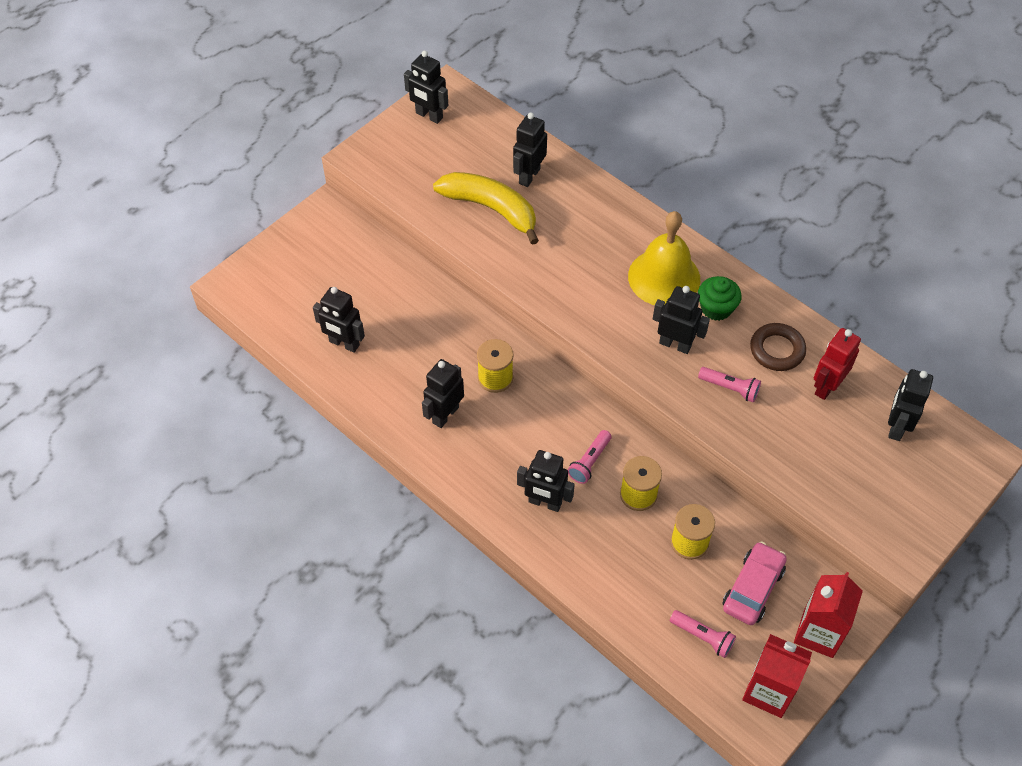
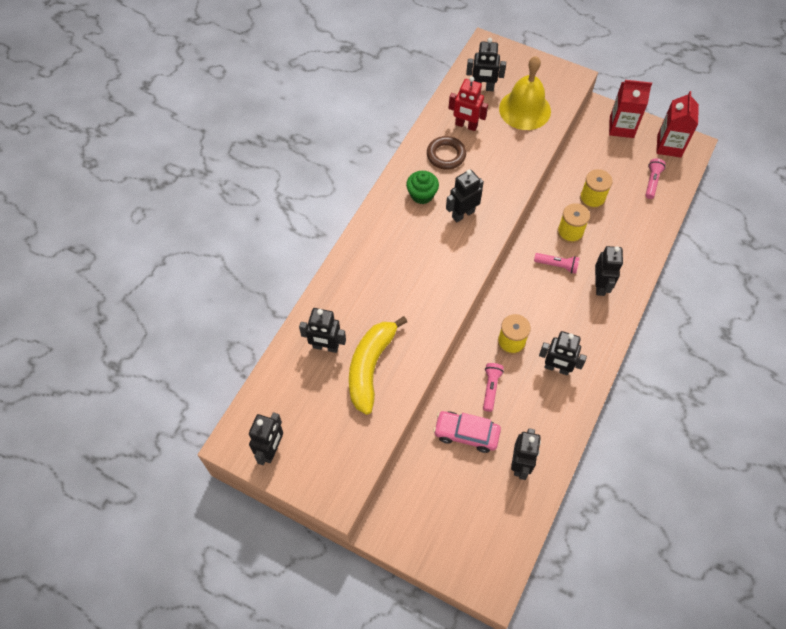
camera: 105 degrees left, 5 degrees up
yellow bell [628,211,700,306] -> yellow bell moved to [499,56,551,130]
black robot [653,286,710,354] -> black robot turned 45 degrees clockwise [446,169,484,222]
pink flashlight [698,367,761,402] -> pink flashlight moved to [483,363,504,412]
pink car [722,541,787,625] -> pink car moved to [433,411,501,453]

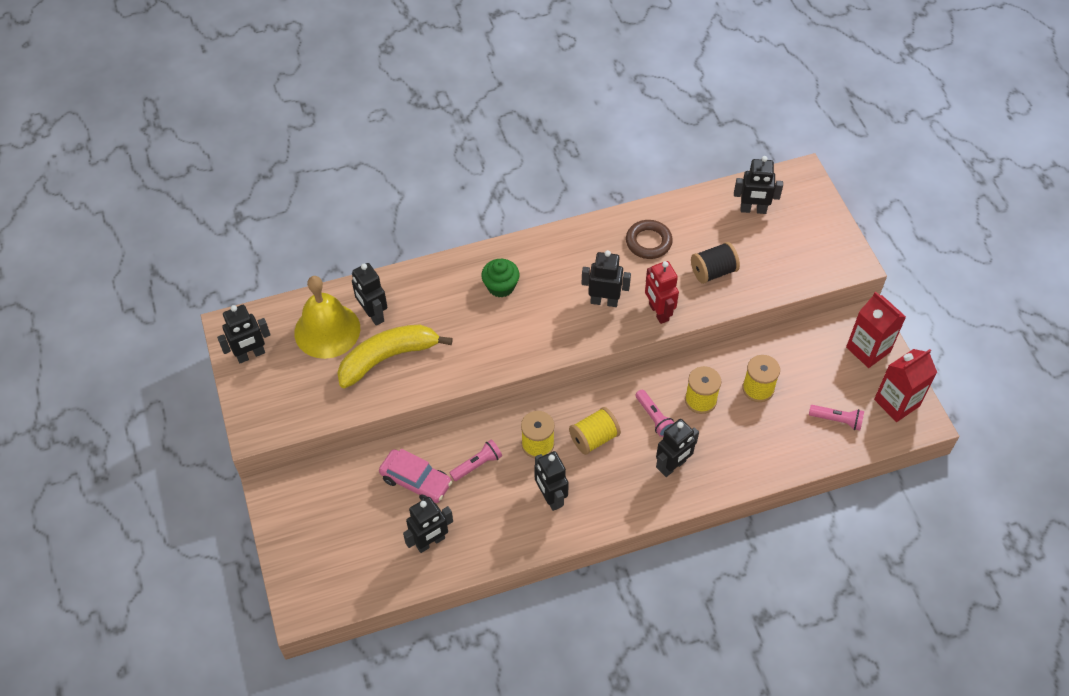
camera: 45 degrees right, 5 degrees down
green cupcake [406,171,439,204] -> green cupcake moved to [481,259,520,298]
pink car [433,411,501,453] -> pink car turned 150 degrees clockwise [379,449,452,503]
red robot [448,77,488,131] -> red robot moved to [645,261,679,324]
black robot [466,38,506,91] -> black robot turned 45 degrees counterclockwise [734,156,783,214]
yellow bell [499,56,551,130] -> yellow bell moved to [294,276,360,359]
pink flashlight [645,158,666,199] -> pink flashlight turned 45 degrees clockwise [809,405,864,430]
none -> yellow spool [569,407,621,455]
none -> black spool [691,242,740,284]

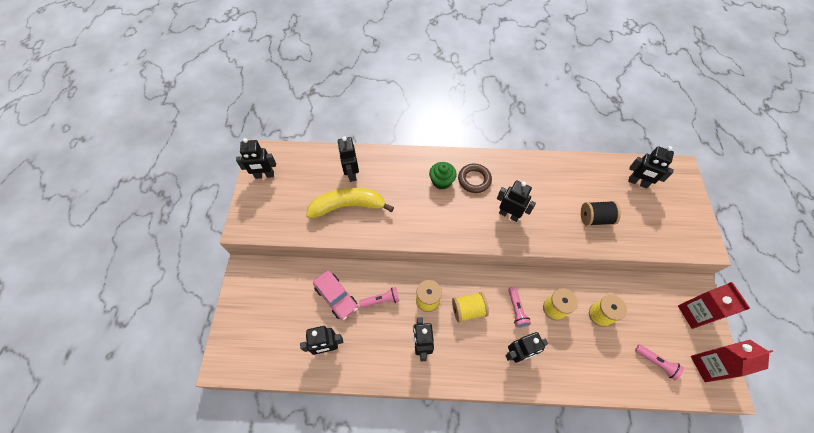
camera: 20 degrees right, 5 degrees up
yellow bell [294,276,360,359] -> none
brown ring [626,220,673,259] -> brown ring moved to [458,163,492,193]
red robot [645,261,679,324] -> none

